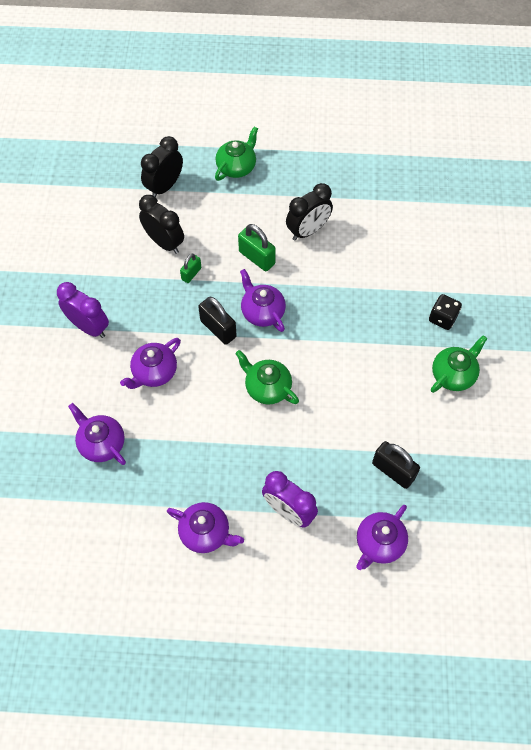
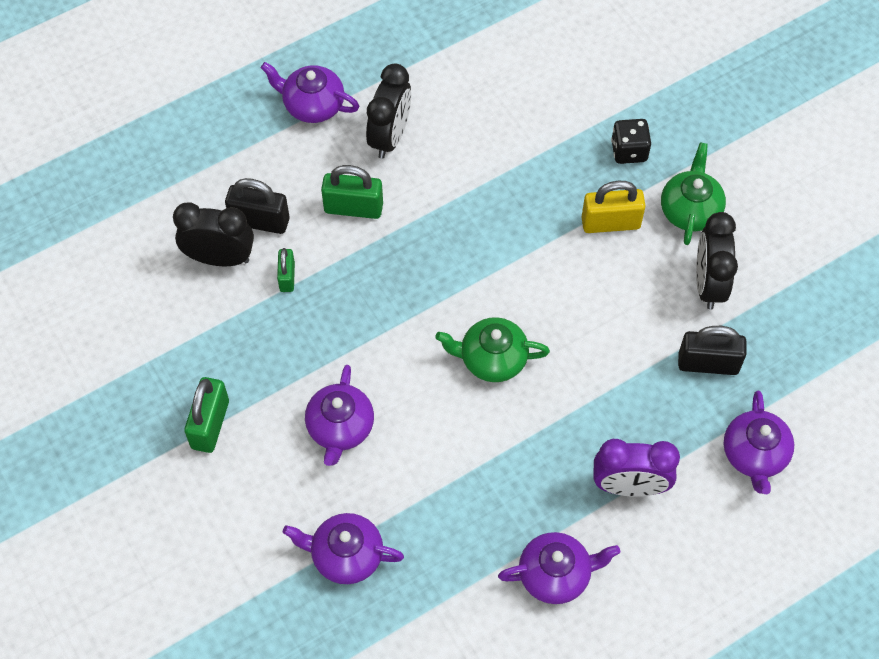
camera: 35 degrees left, 0 degrees up
purple clock [57,282,109,338] -> green padlock [184,377,229,453]
black clock [141,136,183,197] -> black clock moved to [696,212,738,310]
black padlock [198,297,237,345] -> black padlock moved to [225,178,289,234]
green teapot [215,126,258,181] -> none
purple teapot [240,269,286,332] -> purple teapot moved to [261,62,360,123]
none -> yellow padlock [582,181,646,233]

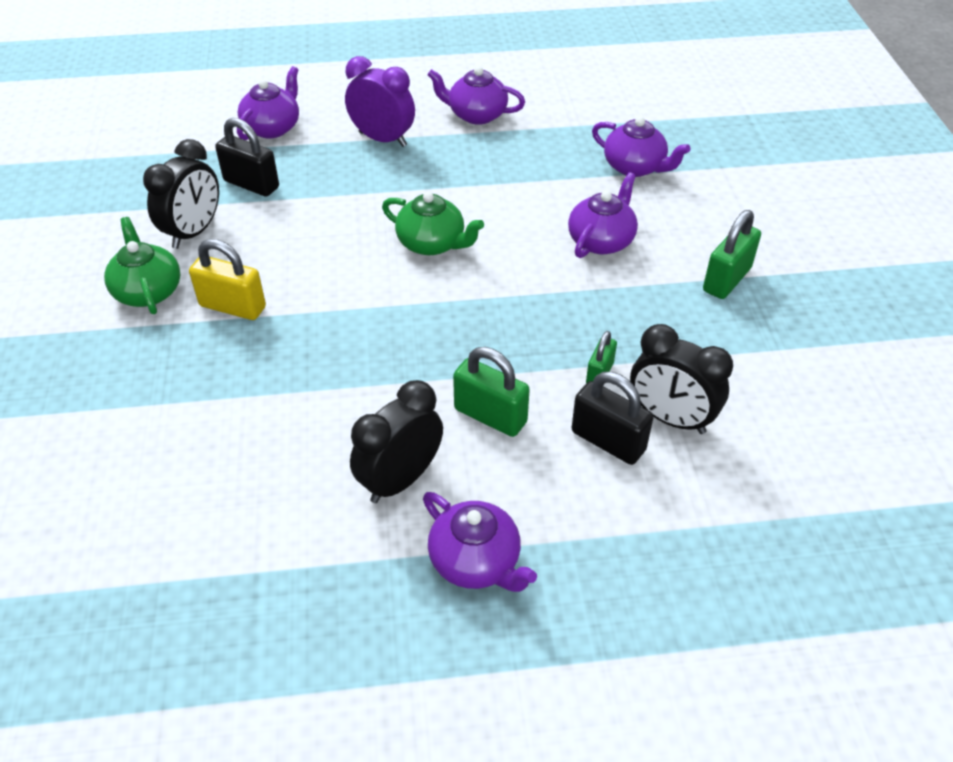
camera: 155 degrees left, 15 degrees down
black dice [611,119,651,164] -> none
green teapot [661,142,726,245] -> green teapot turned 120 degrees clockwise [104,217,180,314]

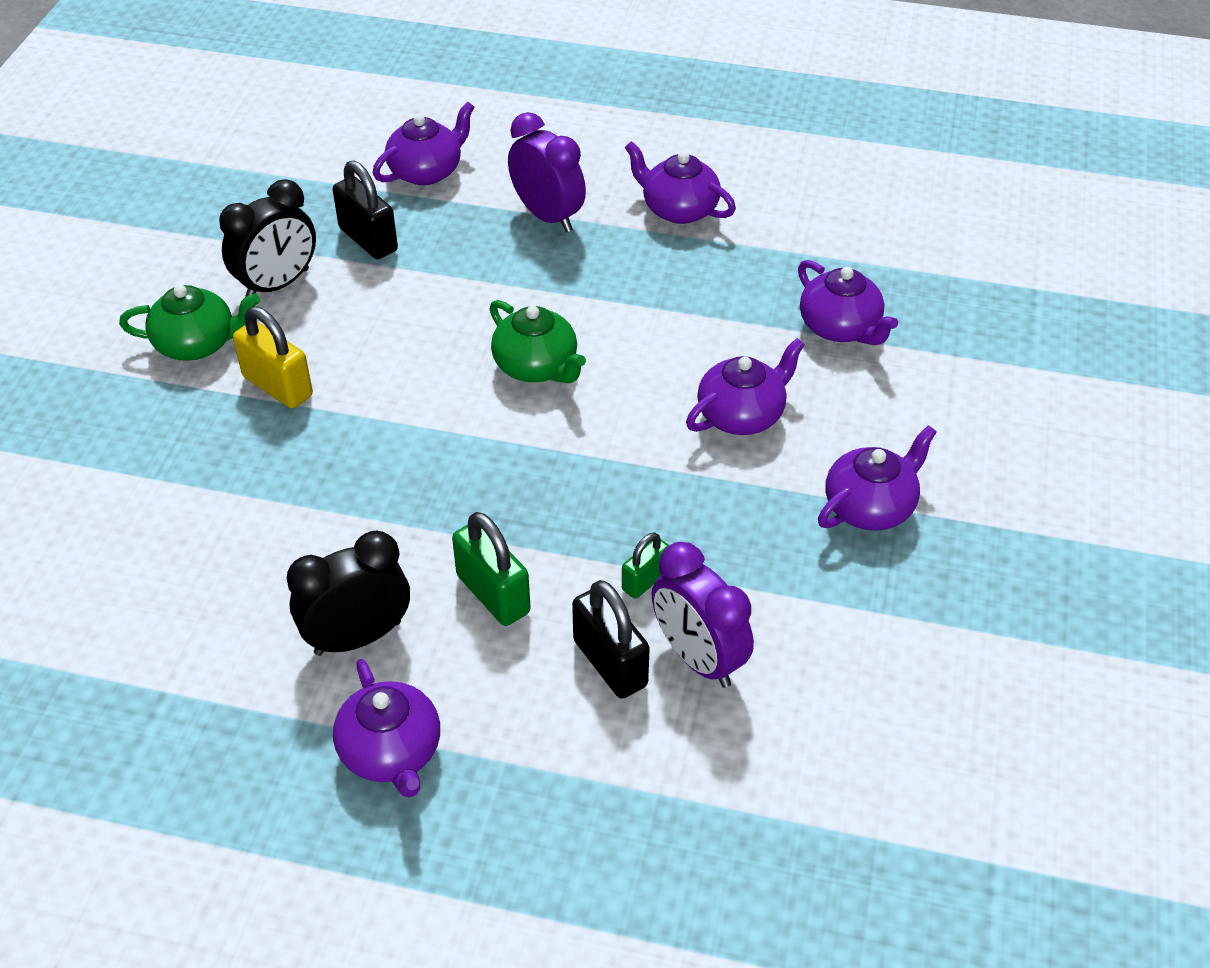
camera: 20 degrees right, 0 degrees up
green teapot [104,217,180,314] -> green teapot turned 90 degrees clockwise [119,285,260,361]
black clock [630,324,733,434] -> purple clock [652,542,754,688]
green padlock [703,210,761,299] -> purple teapot [818,425,937,531]

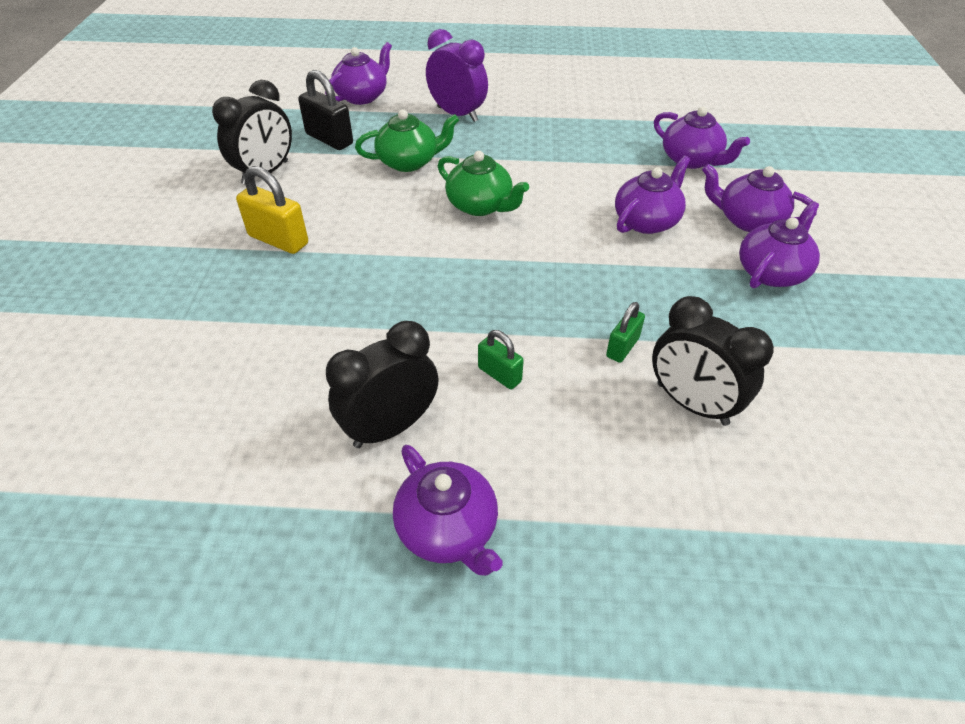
camera: 10 degrees left, 0 degrees up
green teapot [119,285,260,361] -> green teapot moved to [355,109,459,172]
green padlock [452,512,531,626] -> green padlock [478,330,524,389], size x0.60
black padlock [572,580,650,699] -> none
purple teapot [625,141,736,224] -> purple teapot moved to [702,164,817,232]
purple clock [652,542,754,688] -> black clock [652,296,774,426]

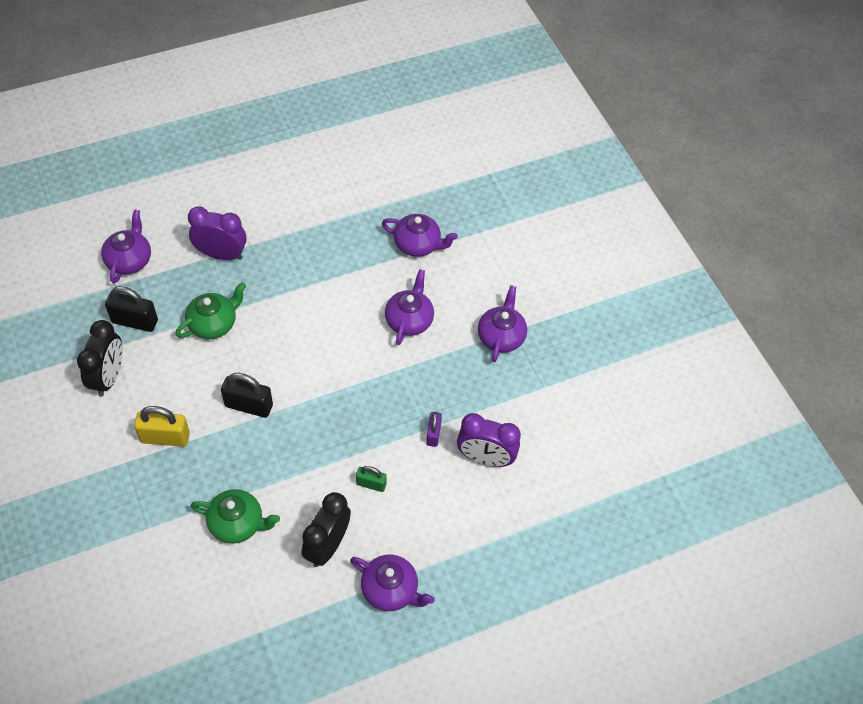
camera: 30 degrees left, 10 degrees up
green teapot [438,151,529,216] -> green teapot moved to [191,489,280,544]
green padlock [606,302,645,363] -> purple padlock [426,412,442,447]
black clock [652,296,774,426] -> purple clock [457,413,521,467]
purple teapot [702,164,817,232] -> none
none -> black padlock [221,373,273,418]

